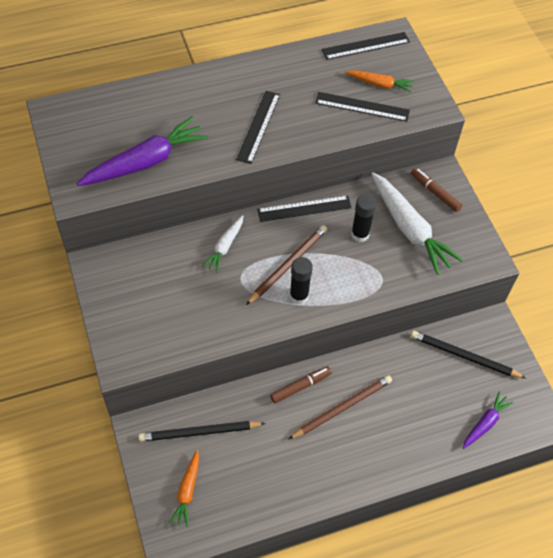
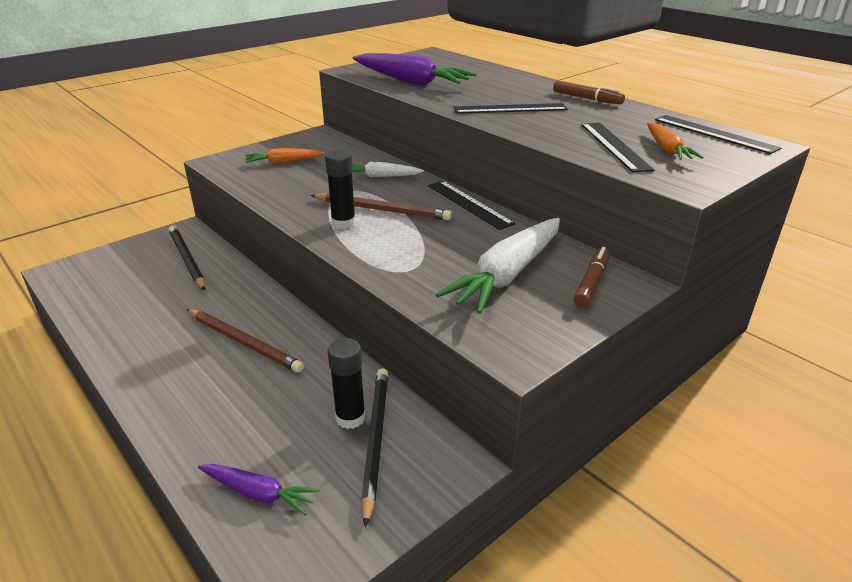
camera: 70 degrees right, 25 degrees down
orange carrot [169,450,199,527] -> orange carrot moved to [245,148,325,164]
brown marker [270,366,332,403] -> brown marker moved to [553,80,625,104]
black glue stick [351,194,376,242] -> black glue stick moved to [328,338,365,429]

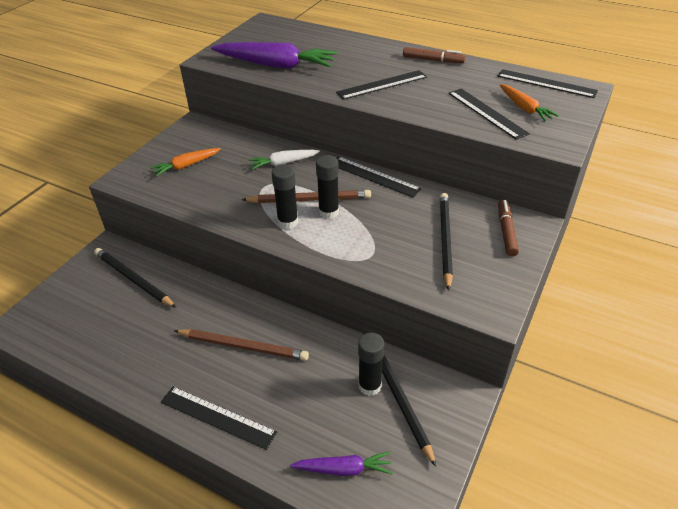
camera: 20 degrees left, 10 degrees up
white carrot [436,218,560,314] -> black pencil [440,193,453,291]
none -> black ruler [161,387,277,450]
none -> black glue stick [316,155,339,219]

